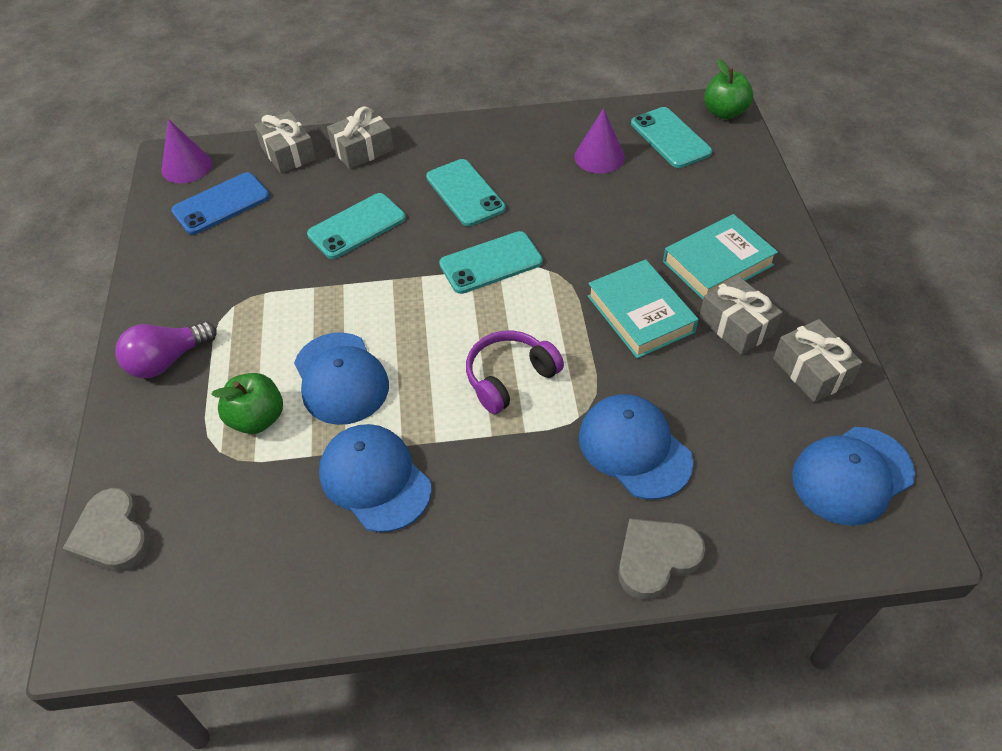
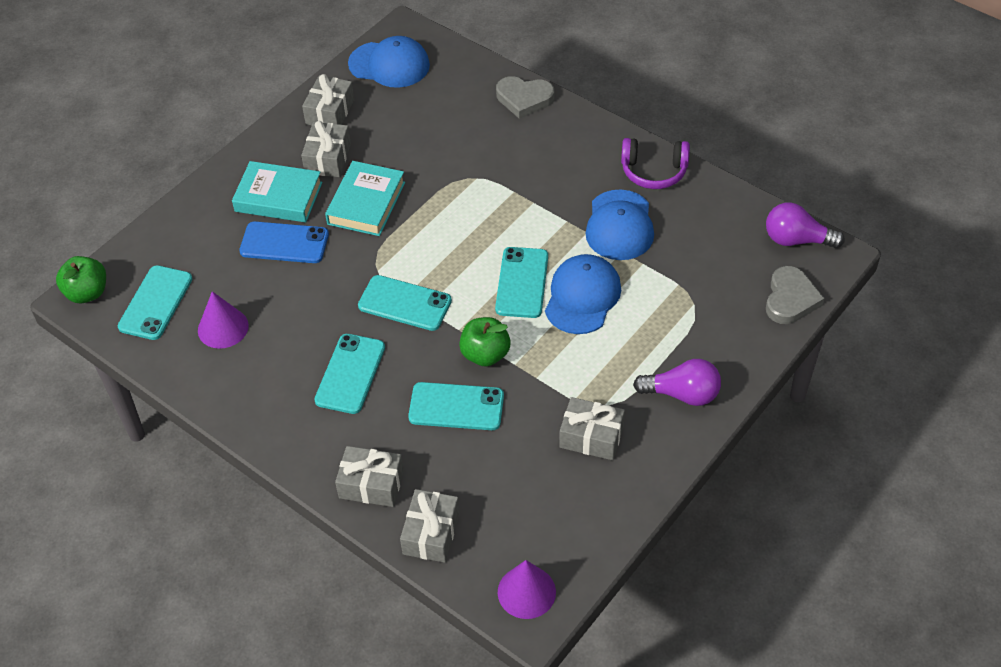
camera: 135 degrees left, 0 degrees up
blue phone [171,172,270,235] -> blue phone moved to [239,221,329,263]
green apple [211,373,283,434] -> green apple moved to [459,317,511,367]
purple headphones [466,330,564,414] -> purple headphones moved to [621,138,690,189]
blue cap [579,394,694,500] -> none
none -> turquoise phone [495,247,548,318]
none -> grey gift [559,397,625,460]
none -> purple light bulb [766,202,845,248]

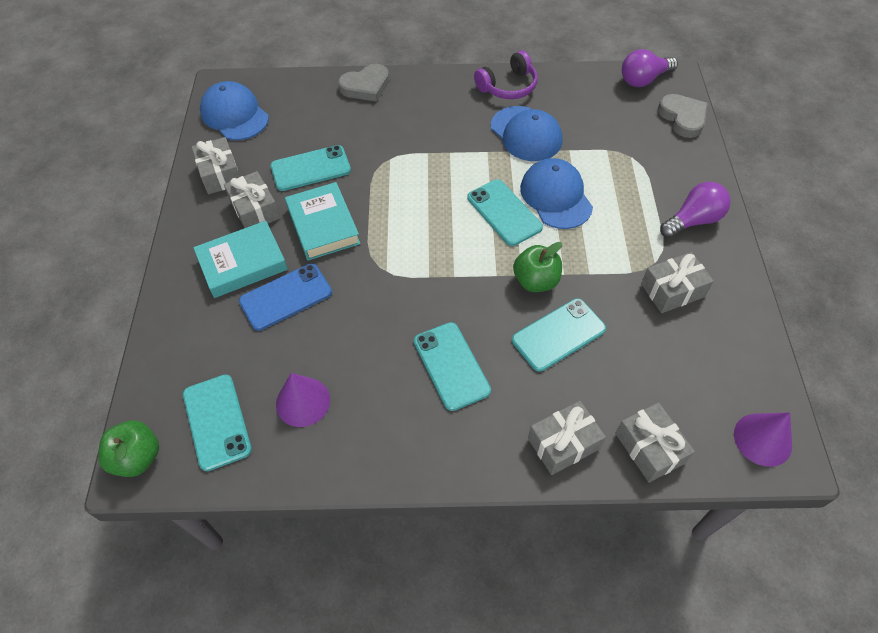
camera: 40 degrees left, 5 degrees up
blue cap [348,36,430,88] -> blue cap turned 105 degrees counterclockwise [200,81,269,140]
turquoise phone [358,275,452,331] -> turquoise phone moved to [270,145,351,191]

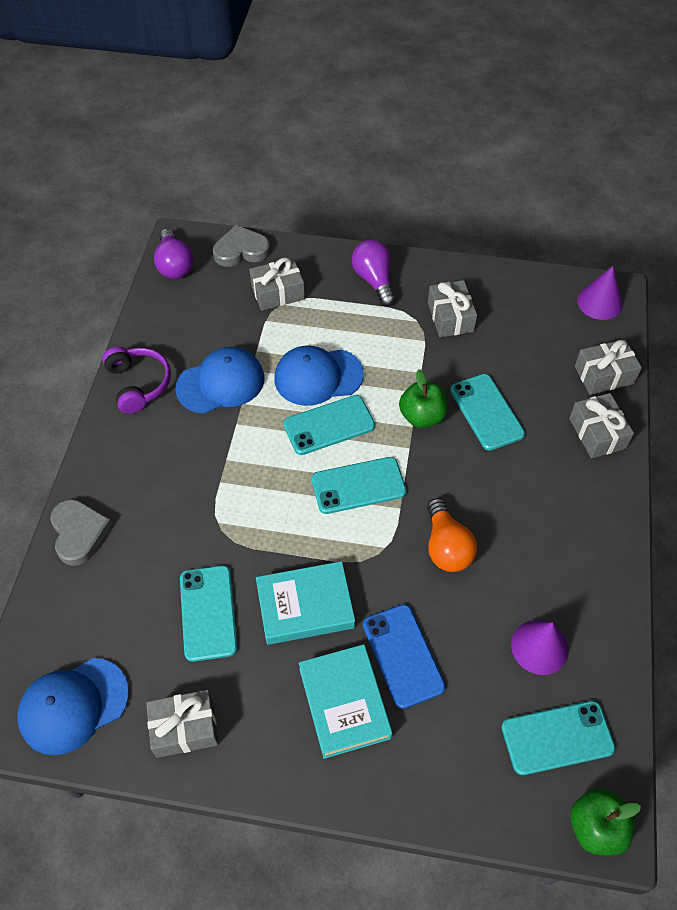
camera: 80 degrees left, 0 degrees up
grey gift [224,171,280,228] -> grey gift moved to [249,258,305,311]
turquoise phone [414,322,491,411] -> turquoise phone moved to [312,457,406,514]
none -> orange light bulb [427,498,477,572]

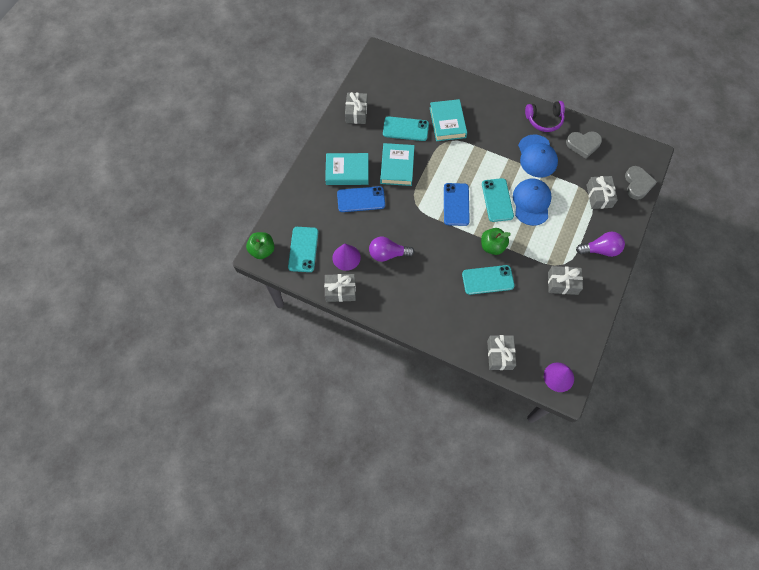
camera: 105 degrees right, 10 degrees up
blue cap [17,658,129,755] -> none
grey heart [50,499,113,566] -> grey heart moved to [566,131,602,159]
purple light bulb [154,229,194,279] -> purple light bulb moved to [369,236,415,262]
turquoise phone [312,457,406,514] -> blue phone [444,183,470,226]
orange light bulb [427,498,477,572] -> none
grey gift [569,393,634,458] -> grey gift moved to [324,274,356,302]
none -> turquoise book [430,99,467,141]

